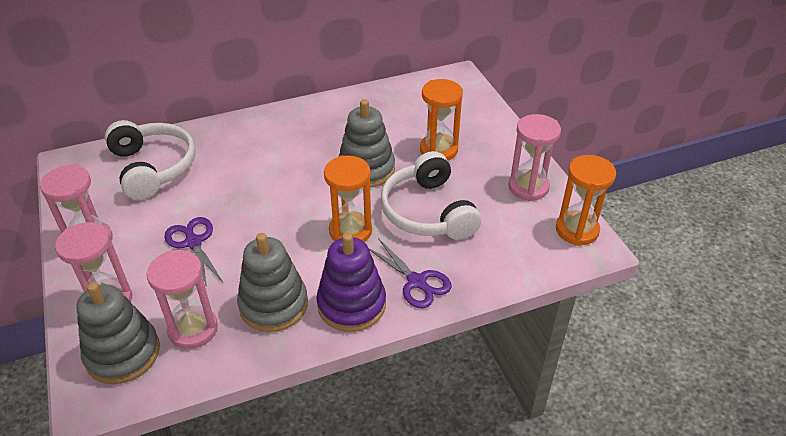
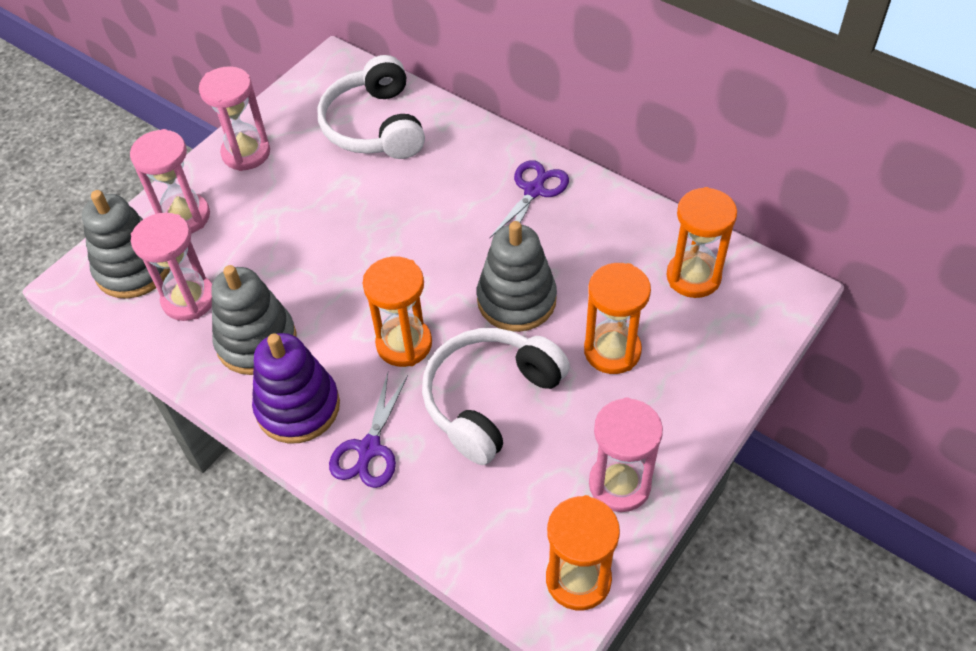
camera: 60 degrees right, 10 degrees up
white headphones [105,120,196,200] -> white headphones turned 135 degrees clockwise [317,55,425,159]
purple scissors [164,217,223,287] -> purple scissors moved to [490,160,569,238]
none -> orange hourglass [666,187,737,298]

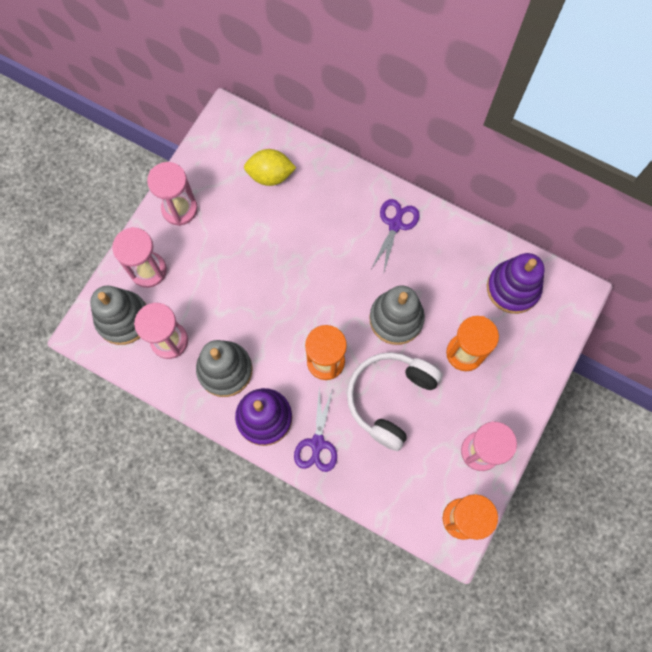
camera: 10 degrees left, 20 degrees up
white headphones [317,55,425,159] -> yellow lemon [244,149,296,186]
orange hourglass [666,187,737,298] -> purple stacking toy [487,253,545,314]

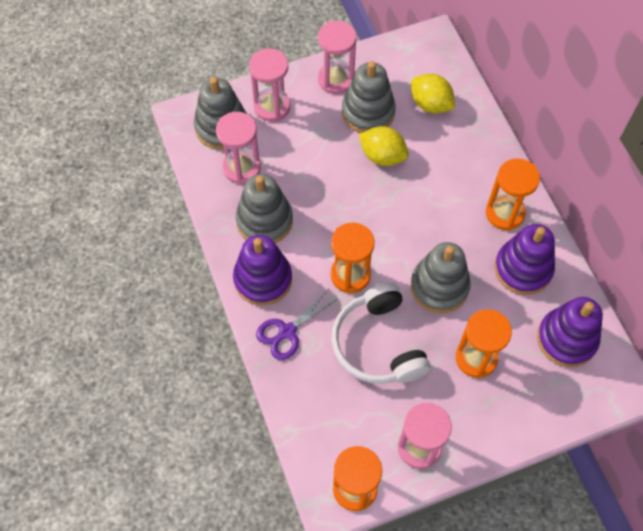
camera: 40 degrees right, 10 degrees down
white headphones [347,352,442,451] -> white headphones turned 90 degrees counterclockwise [331,282,431,384]
purple scissors [371,199,420,275] -> orange hourglass [486,158,540,231]
none -> grey stacking toy [342,61,396,133]
none -> yellow lemon [359,126,409,166]
none -> purple stacking toy [494,224,555,295]

